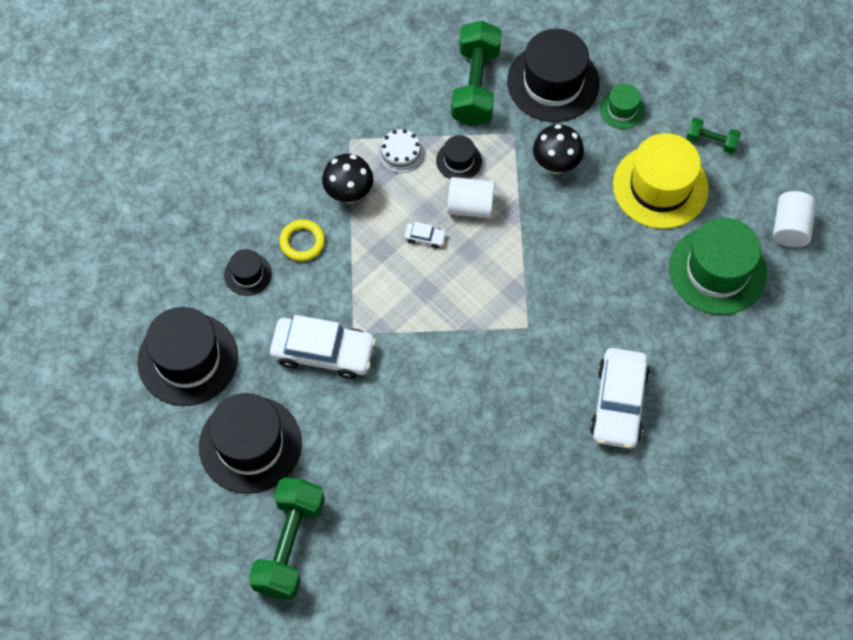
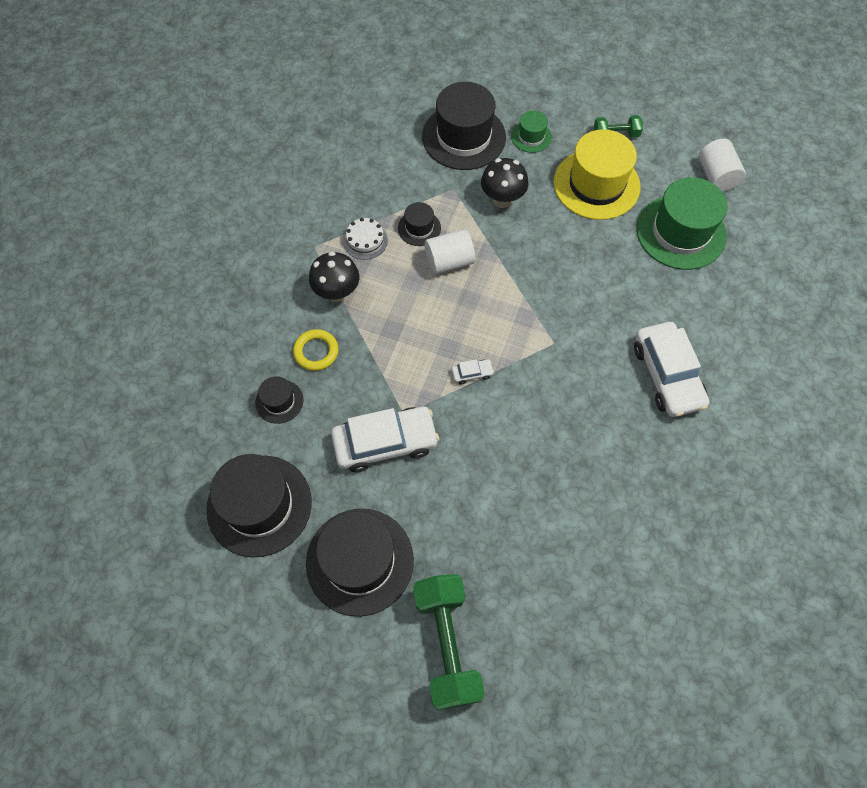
camera: 25 degrees left, 0 degrees up
white car [404,222,447,249] -> white car moved to [451,359,494,384]
green dumbbell [451,21,502,126] -> none

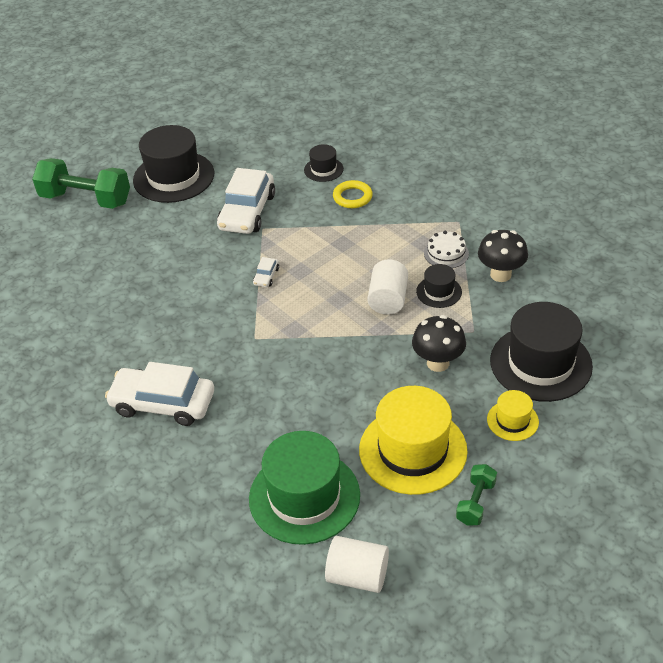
camera: 120 degrees right, 20 degrees down
black hat [206,454,312,557] -> none
black mushroom [309,252,359,302] -> black mushroom moved to [478,230,528,282]
green hat [511,111,552,153] -> yellow hat [487,390,539,441]

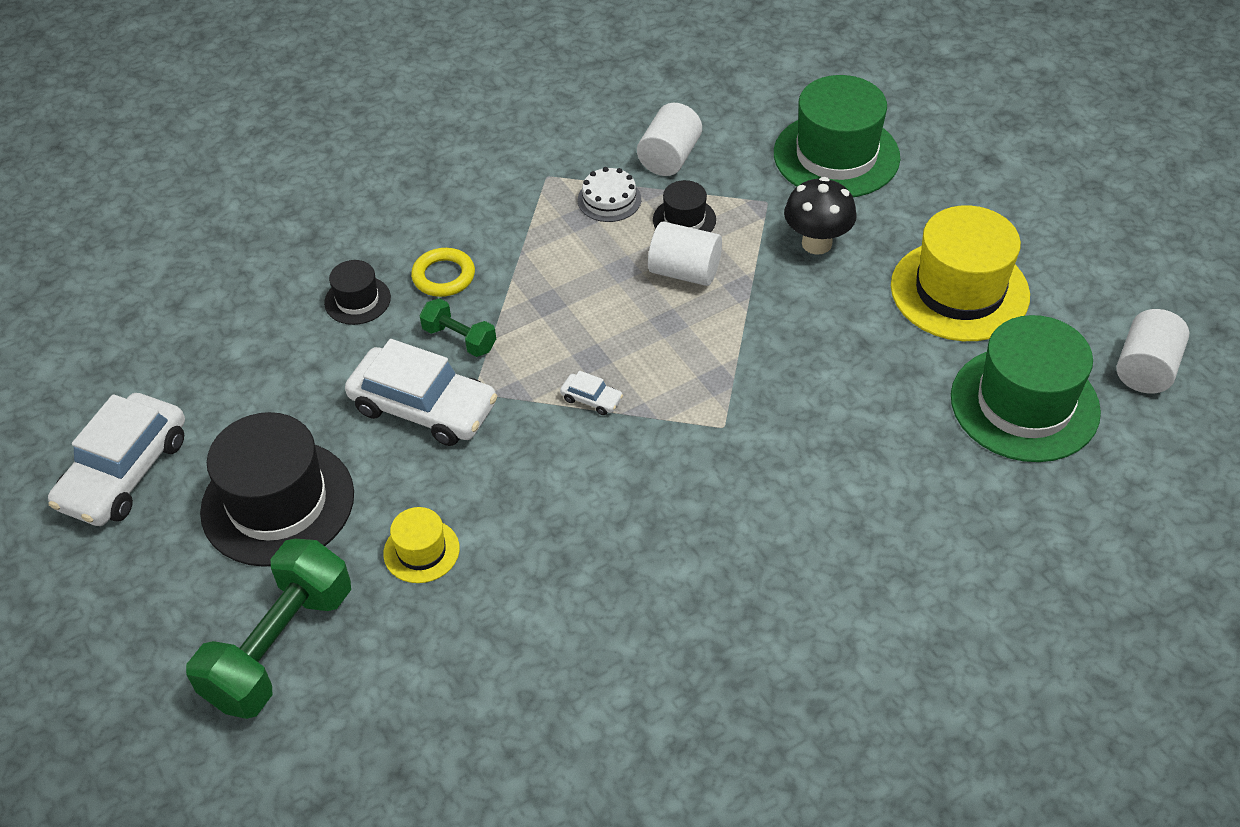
camera: 80 degrees left, 5 degrees up
white car [105,362,214,426] -> white car moved to [48,393,185,526]
green dumbbell [456,464,497,525] -> green dumbbell moved to [419,298,496,357]
black mushroom [478,230,528,282] -> white cylinder [637,103,702,176]
yellow hat [487,390,539,441] -> yellow hat moved to [383,507,460,583]
black hat [490,302,593,402] -> green hat [774,75,900,197]

